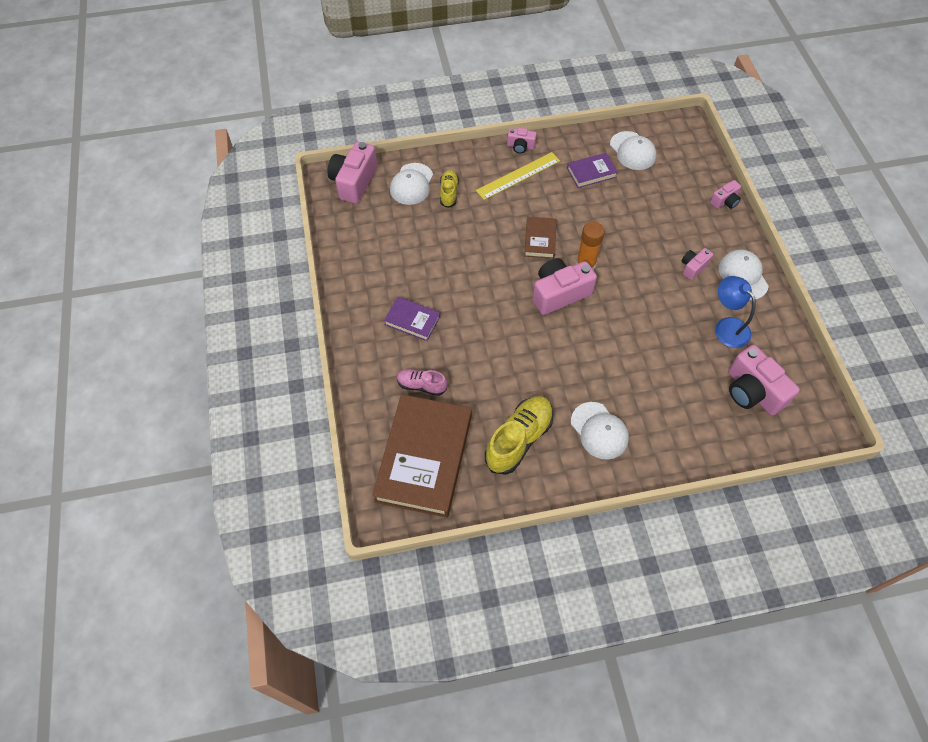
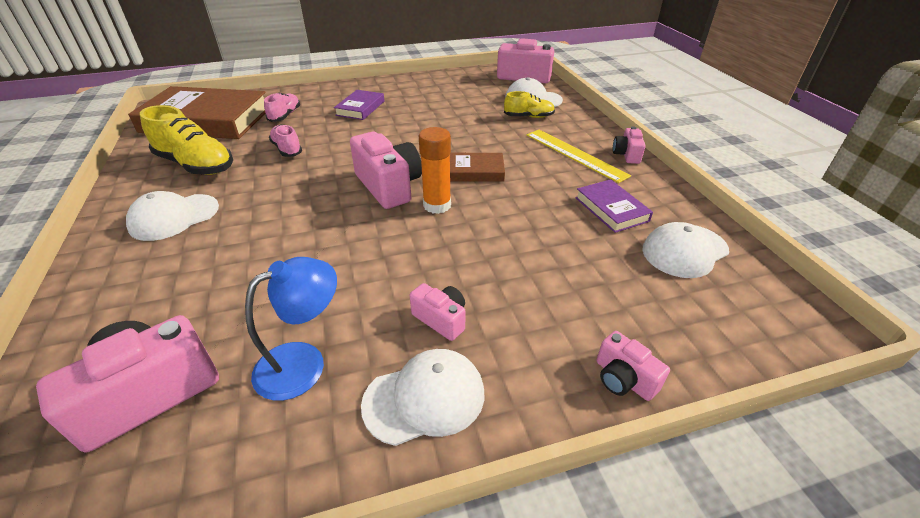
camera: 85 degrees right, 20 degrees down
none -> pink shoe [269,125,302,157]

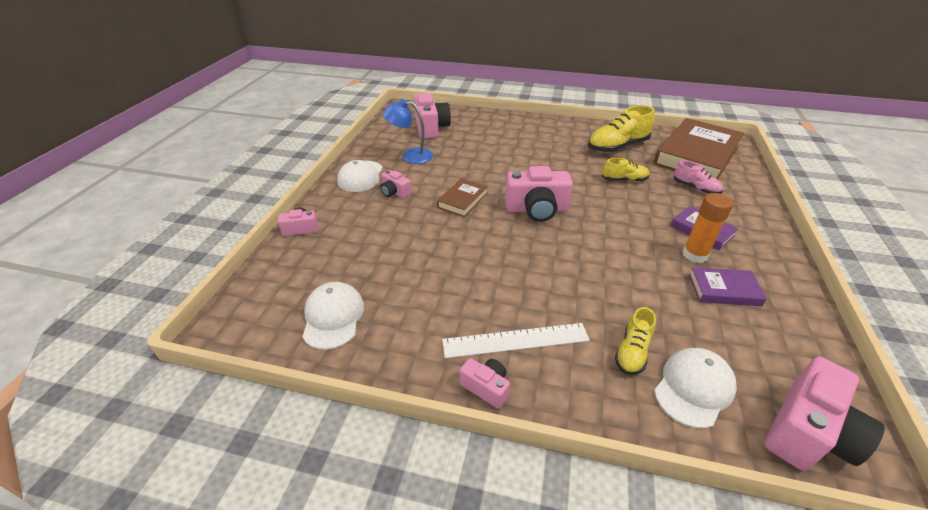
camera: 120 degrees right, 0 degrees up
white cap [126,191,219,241] -> none
blue lamp [245,257,337,401] -> blue lamp turned 105 degrees clockwise [383,99,433,164]
pink shoe [269,125,302,157] -> yellow shoe [602,158,650,182]
pink camera [410,283,465,341] -> pink camera turned 60 degrees clockwise [380,170,411,199]
orange glue stick [419,127,451,214] -> orange glue stick moved to [682,193,733,263]
brown book [450,153,505,181] -> brown book moved to [437,178,488,217]
yellow ruler [527,130,631,183] -> white ruler [442,323,590,358]
purple book [575,179,653,233] -> purple book moved to [689,267,767,306]

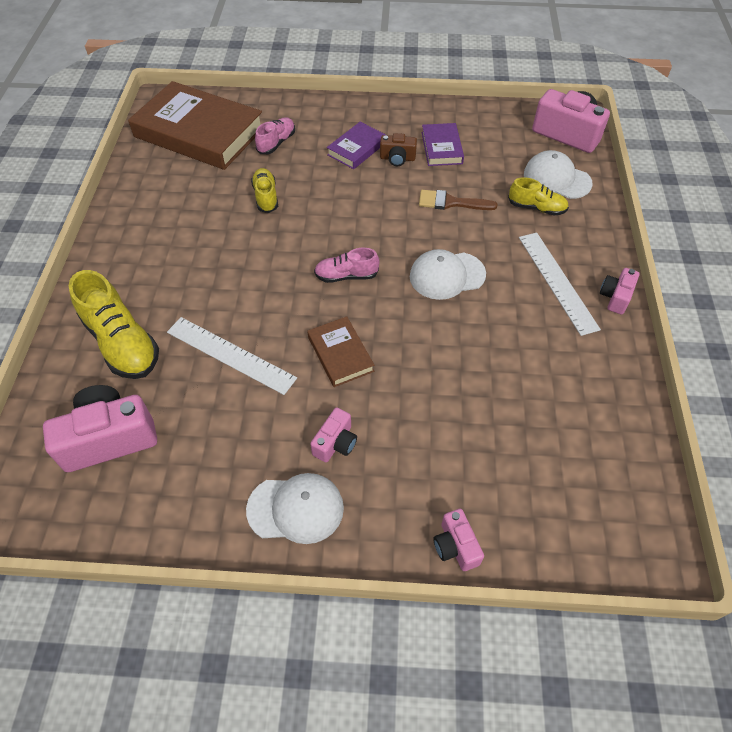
camera: 100 degrees left, 15 degrees up
white cap [302,282,364,350] -> white cap moved to [410,249,486,300]
blue lamp [383,99,433,164] -> none
brown book [437,178,488,217] -> brown book turned 45 degrees clockwise [307,316,374,387]
pink camera [505,166,573,222] -> pink shoe [314,248,380,283]
yellow shoe [588,105,655,153] -> yellow shoe moved to [69,270,159,379]
orange glue stick [682,193,733,263] -> brown camera [380,133,417,166]
none -> white ruler [167,317,297,395]
none -> brown brush [419,190,497,210]

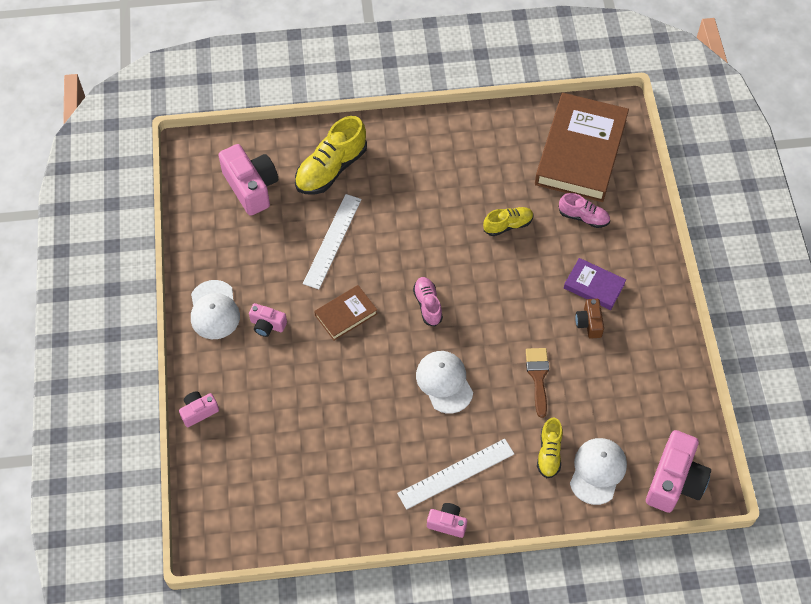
camera: 80 degrees right, 5 degrees up
purple book [422,123,464,166] -> none

